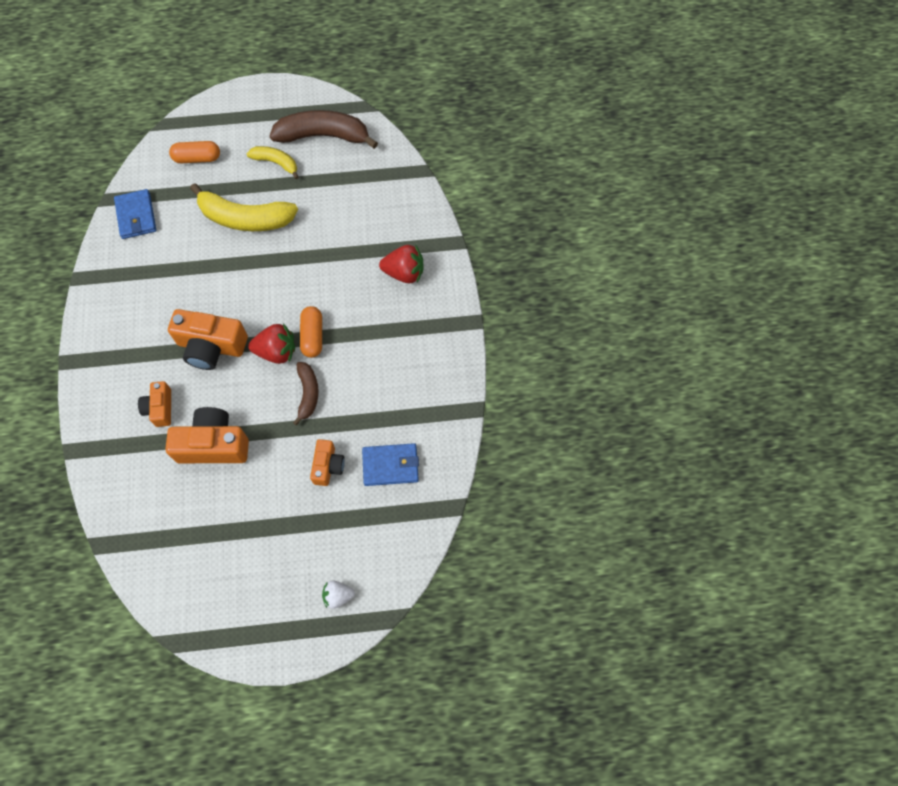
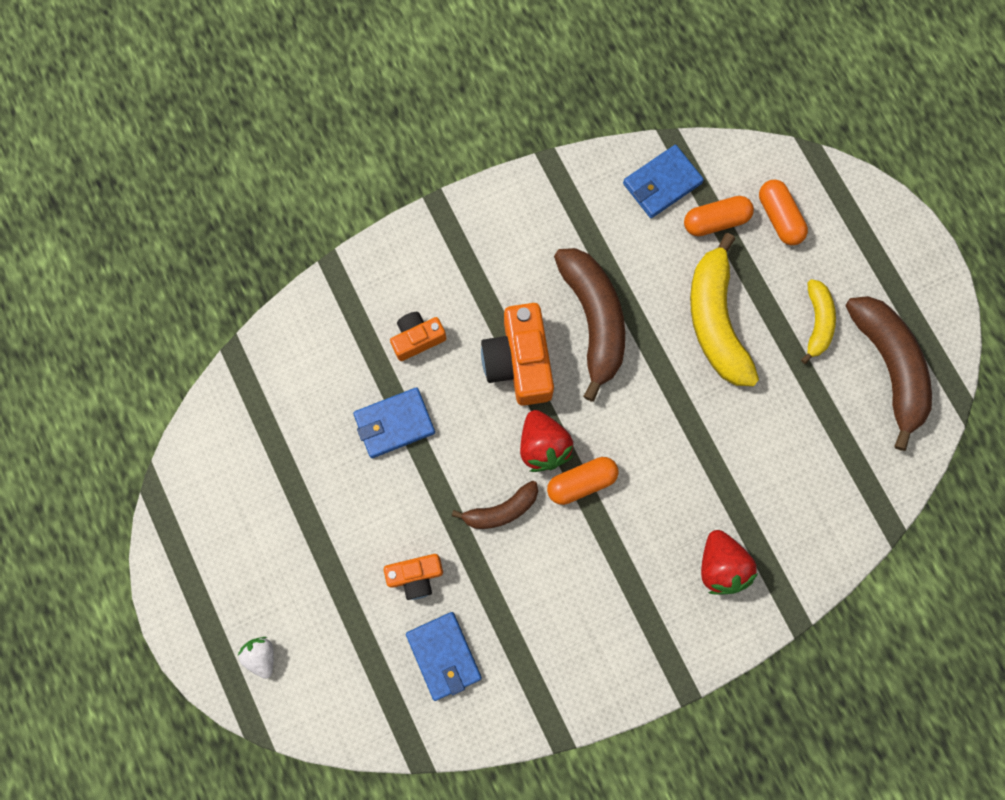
camera: 70 degrees right, 10 degrees up
orange camera [165,407,249,463] -> blue wallet [353,387,435,458]
none -> brown banana [554,248,625,402]
none -> orange capsule [684,196,754,236]

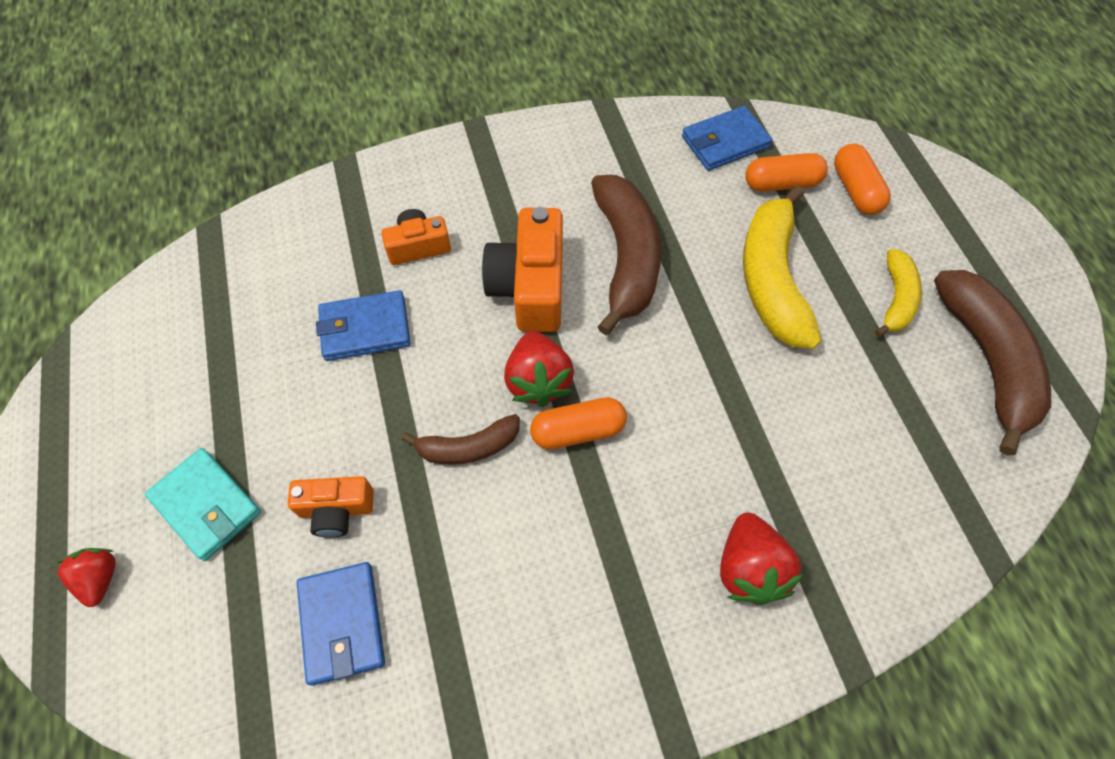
camera: 10 degrees right, 15 degrees down
white strawberry [237,637,274,679] -> red strawberry [56,548,116,607]
none -> turquoise wallet [145,448,261,561]

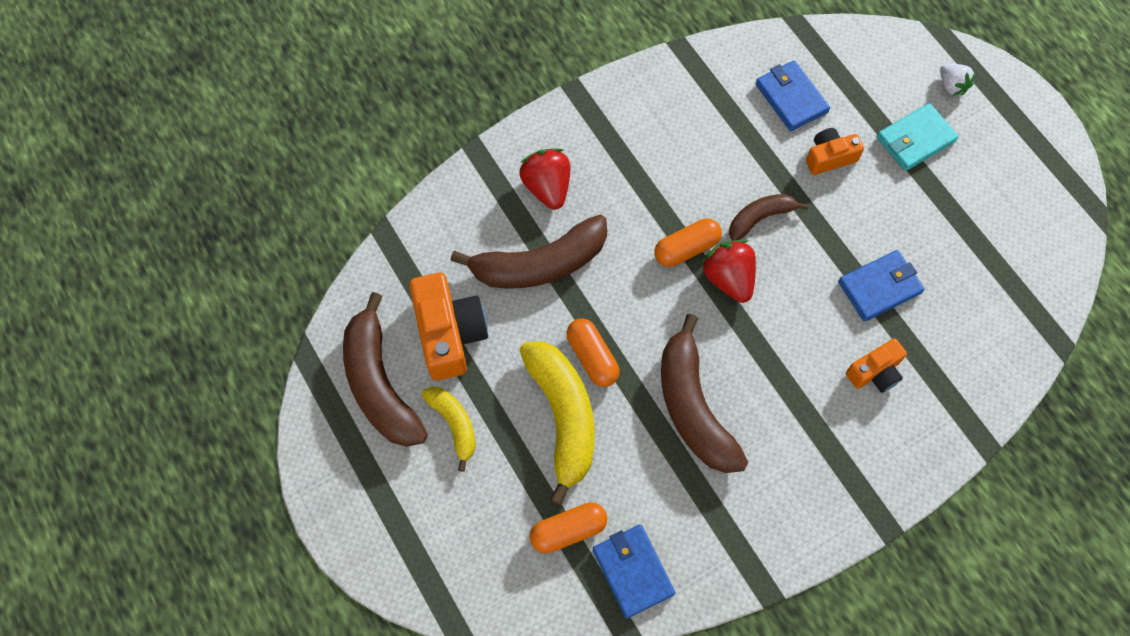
camera: 165 degrees right, 5 degrees up
red strawberry [56,548,116,607] -> white strawberry [940,64,976,96]
turquoise wallet [145,448,261,561] -> turquoise wallet turned 60 degrees counterclockwise [877,103,959,171]
orange camera [482,207,563,332] -> orange camera moved to [409,273,488,381]
blue wallet [682,106,772,171] -> blue wallet turned 75 degrees counterclockwise [593,525,675,619]
orange capsule [834,144,891,215] -> orange capsule moved to [567,318,620,387]
yellow banana [875,249,922,337] -> yellow banana turned 150 degrees clockwise [421,387,476,472]
none -> brown banana [450,215,607,289]

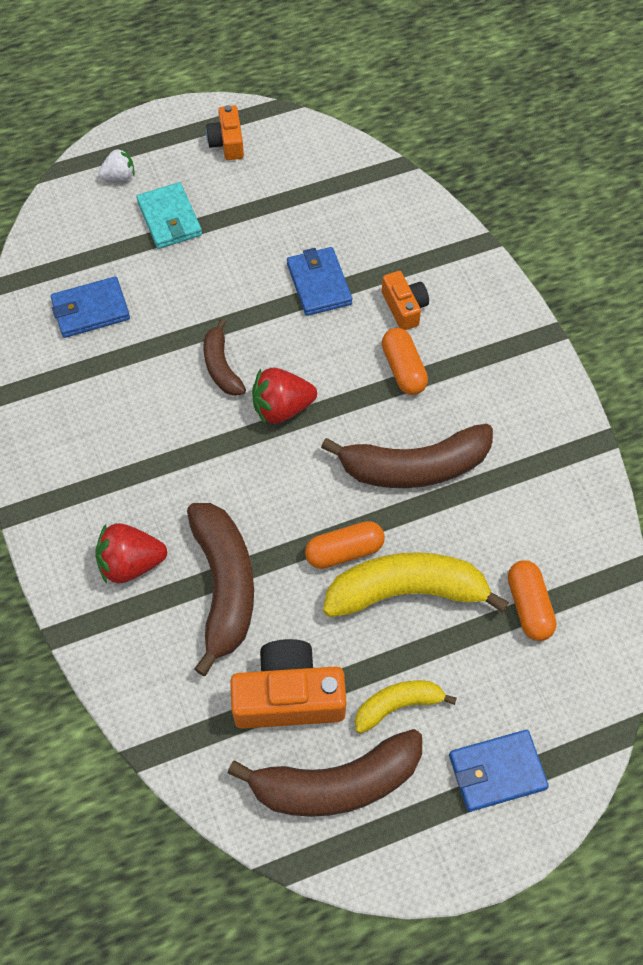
camera: 80 degrees left, 5 degrees down
blue wallet [593,525,675,619] -> blue wallet moved to [449,730,549,812]
orange capsule [654,219,722,267] -> orange capsule moved to [382,328,428,395]
orange camera [806,128,864,175] -> orange camera moved to [206,105,244,160]

